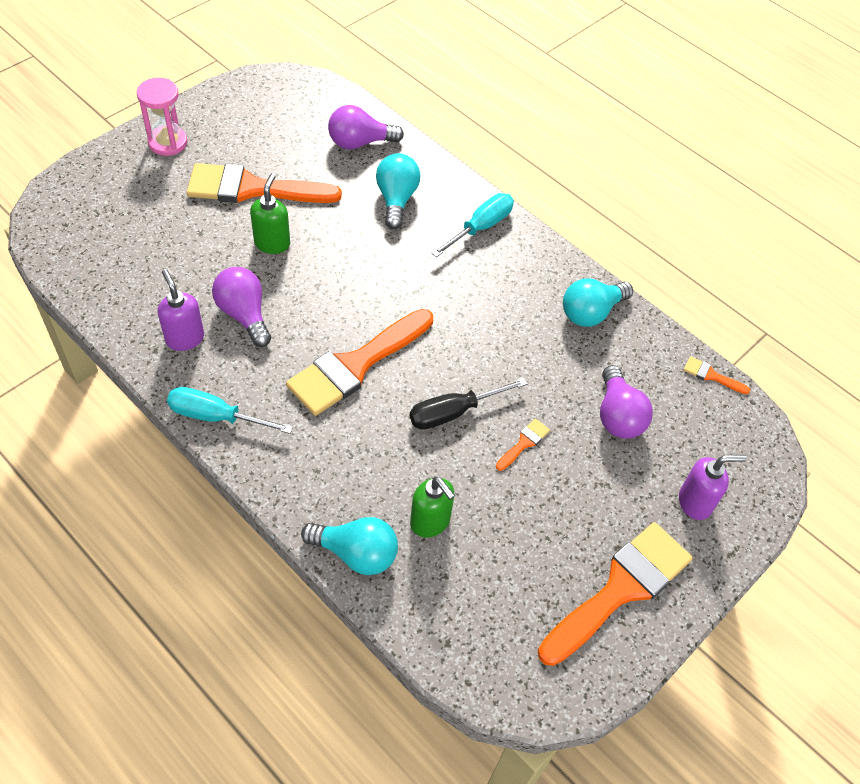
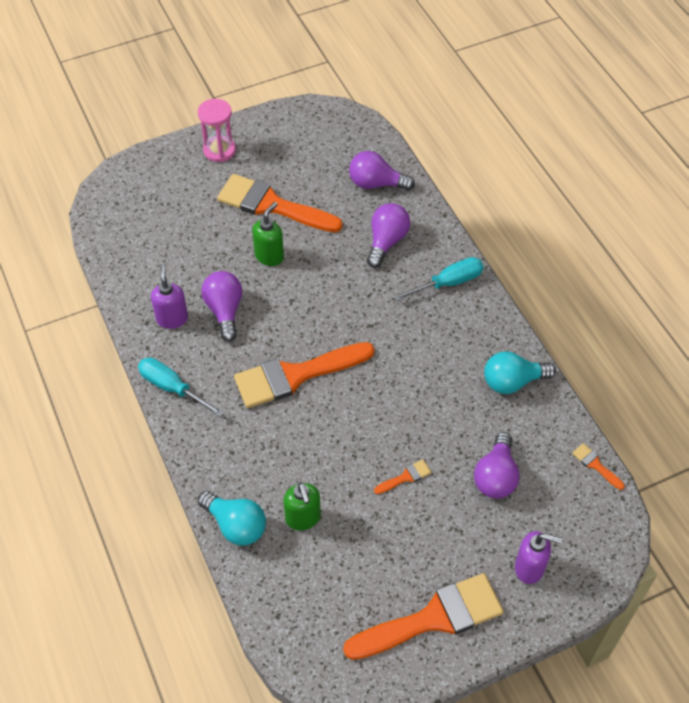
camera: 25 degrees right, 0 degrees up
turquoise light bulb [376,153,420,229] -> purple light bulb [367,203,410,268]
black screwdriver [410,378,527,430] -> none

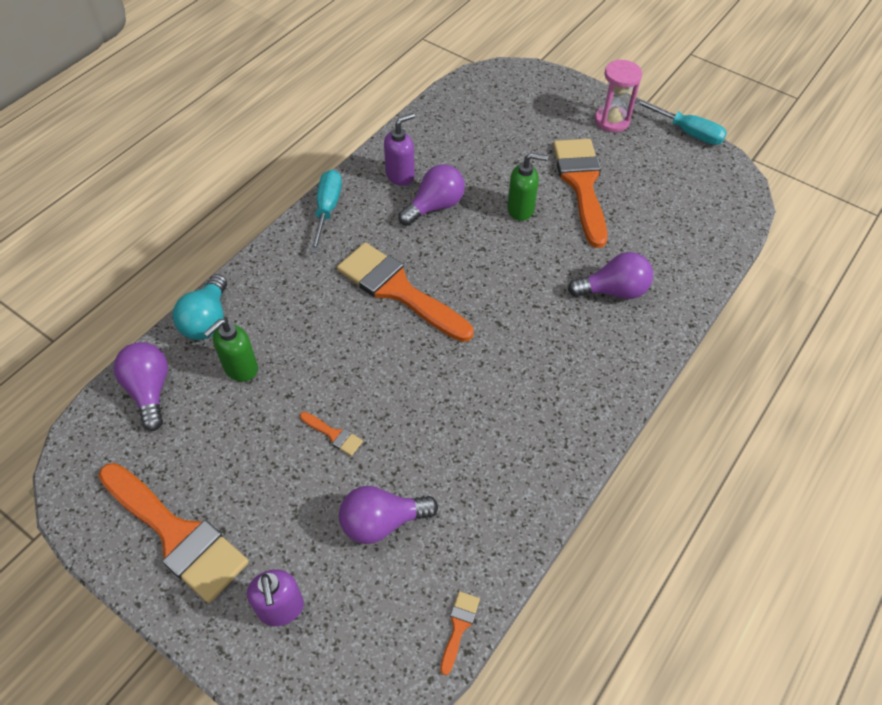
camera: 60 degrees right, 0 degrees up
purple light bulb [349,151,415,191] -> purple light bulb moved to [113,342,168,431]
turquoise screwdriver [394,257,484,301] -> turquoise screwdriver moved to [635,99,727,145]
turquoise light bulb [484,351,556,394] -> none

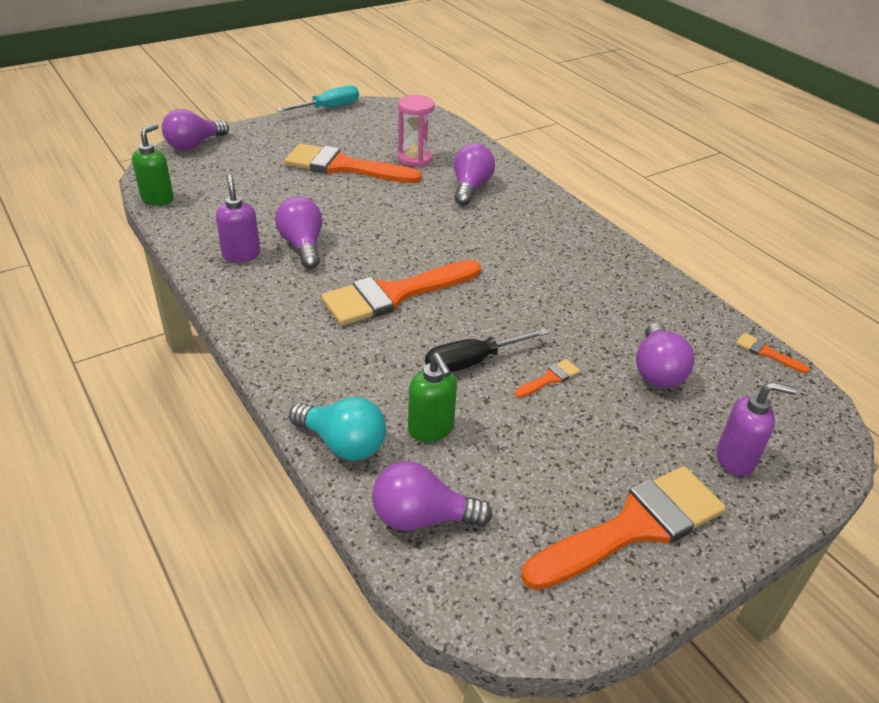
camera: 70 degrees left, 15 degrees down
turquoise screwdriver [310,169,342,253] -> none
green soap dispenser [507,153,548,221] -> green soap dispenser moved to [132,124,174,206]
pink hourglass [595,60,642,132] -> pink hourglass moved to [398,95,435,167]
none -> purple light bulb [162,109,229,150]
none -> black screwdriver [425,328,549,373]

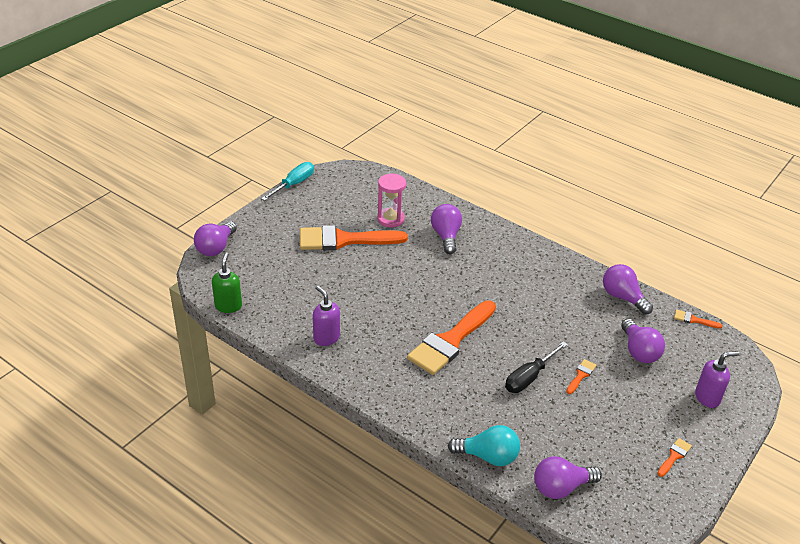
camera: 20 degrees left, 0 degrees up
purple light bulb [275,197,322,269] -> purple light bulb moved to [603,264,653,315]
green soap dispenser [408,353,457,442] -> none
orange brush [521,466,726,590] -> orange brush [657,438,692,477], size x0.40

